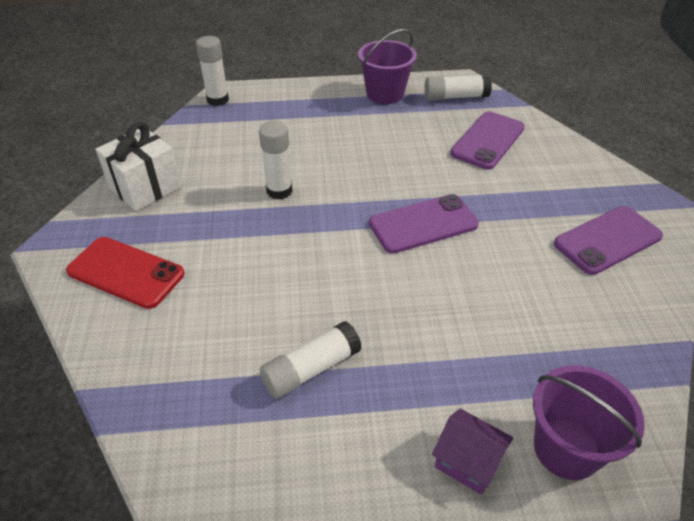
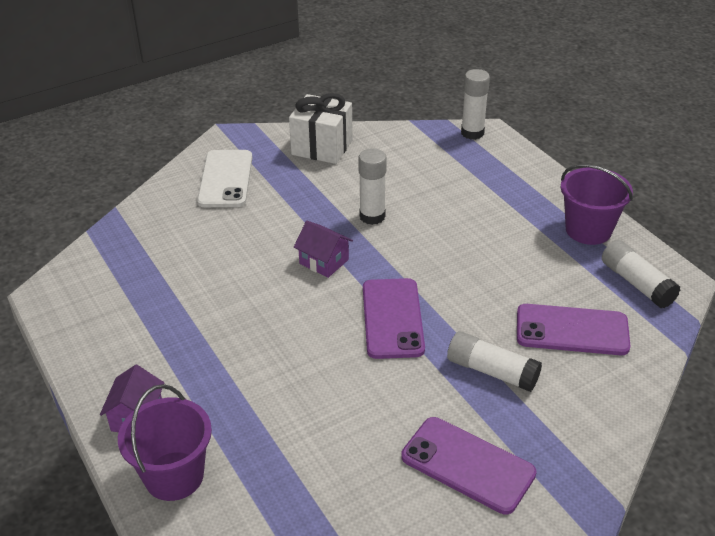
camera: 65 degrees right, 5 degrees down
red phone [66,237,185,309] -> white phone [197,150,252,207]
white glue stick [260,321,362,399] -> white glue stick moved to [447,331,542,392]
purple phone [369,194,479,254] -> purple phone turned 45 degrees clockwise [363,278,425,359]
none -> purple house [294,221,353,278]

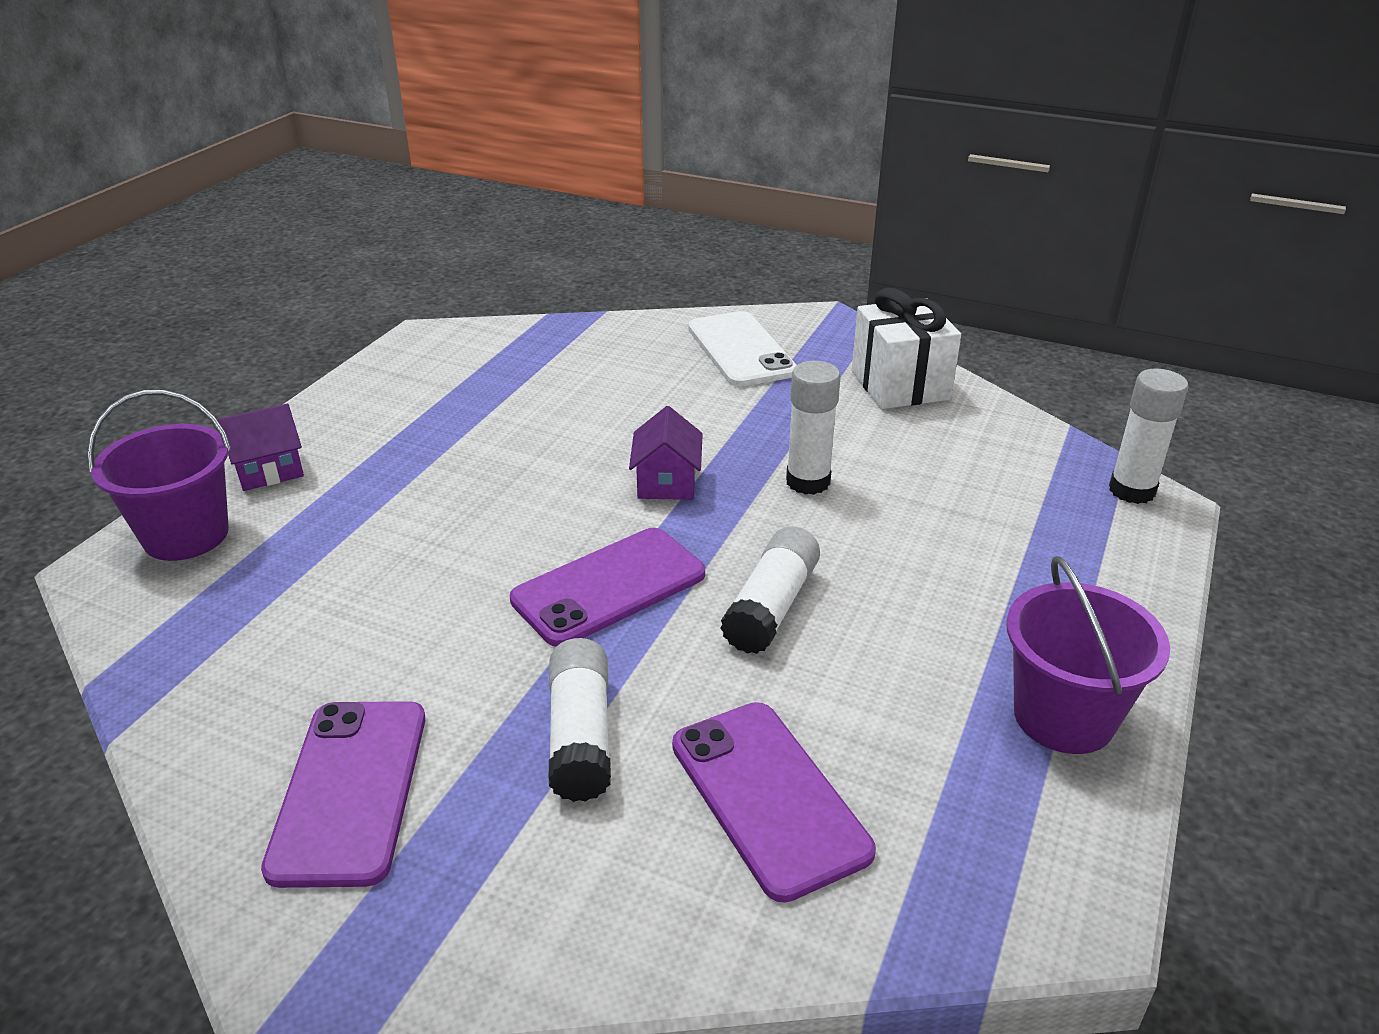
camera: 55 degrees right, 5 degrees down
white phone [197,150,252,207] -> white phone turned 75 degrees counterclockwise [688,311,796,387]
white glue stick [602,240,680,308] -> white glue stick moved to [720,526,820,654]

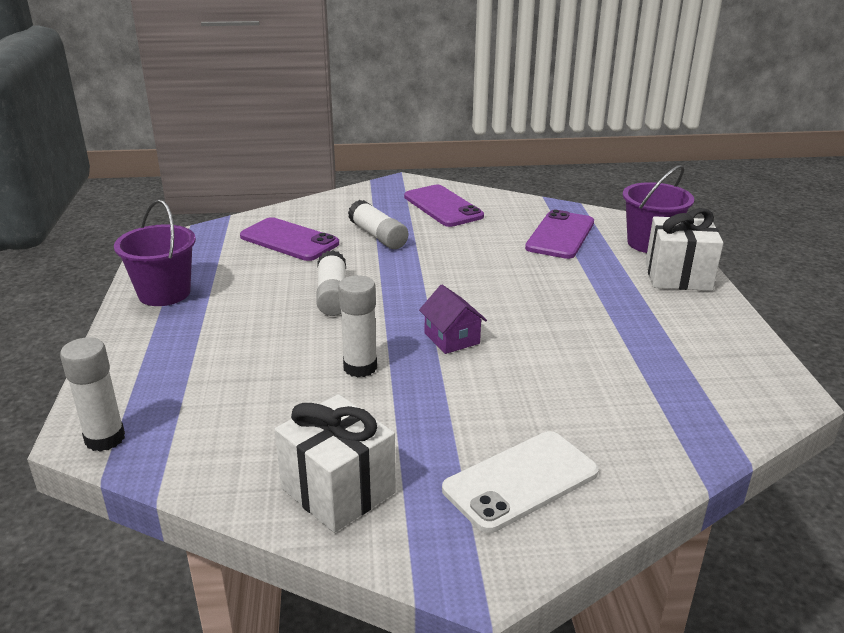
camera: 150 degrees right, 5 degrees down
purple house [218,403,304,491] -> white gift [645,208,723,291]
purple phone [510,528,705,647] -> purple phone moved to [525,210,594,259]
white phone [688,311,796,387] -> white phone turned 75 degrees counterclockwise [442,431,599,533]

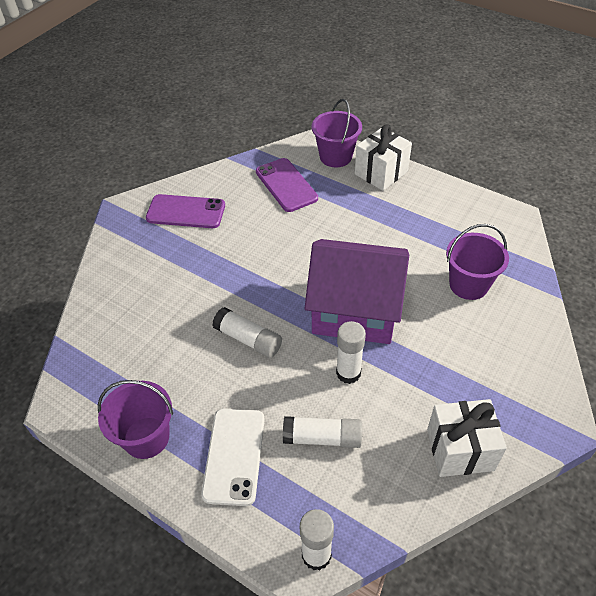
camera: 50 degrees left, 20 degrees up
purple phone [240,217,339,261] -> none
white glue stick [348,200,408,249] -> white glue stick moved to [283,416,362,448]
purple house [419,285,487,354] -> purple house [304,239,409,344], size x2.48
white phone [442,431,599,533] -> white phone moved to [201,409,265,506]
none -> purple bucket [446,224,509,300]

